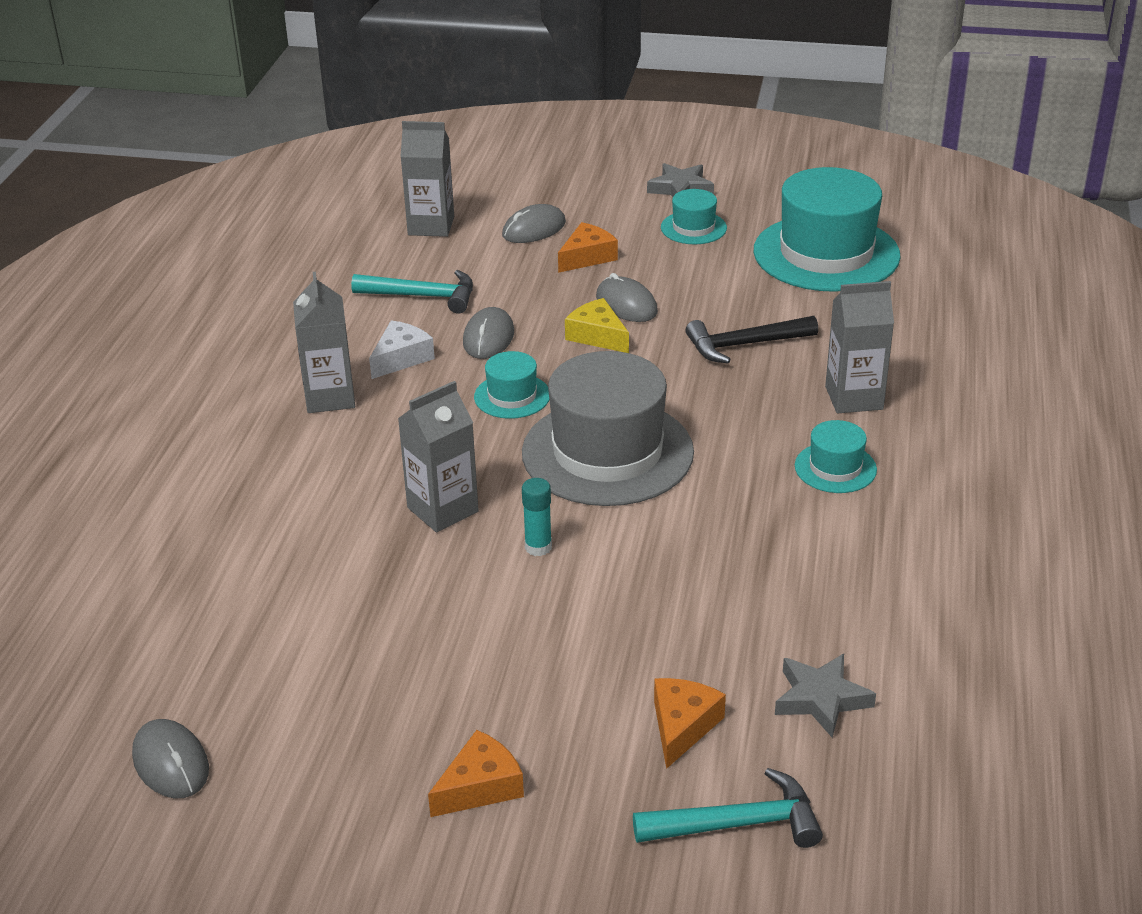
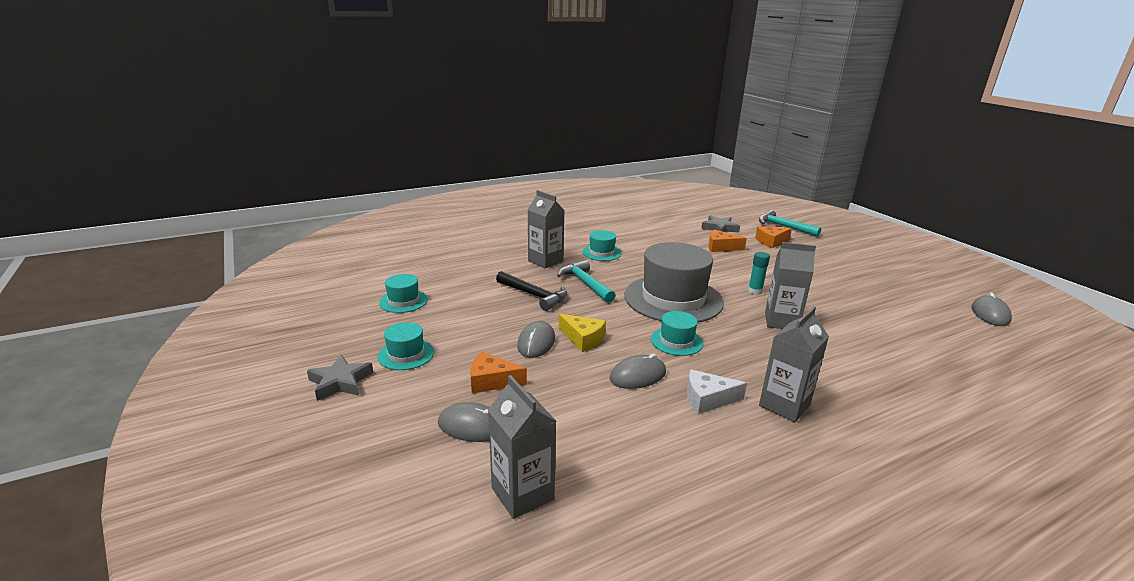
camera: 130 degrees left, 10 degrees down
turquoise hammer [351,270,473,314] -> turquoise hammer moved to [557,260,616,303]
orange cheese [428,730,524,817] -> orange cheese moved to [708,229,747,252]
yellow cheese [565,298,629,353] -> yellow cheese turned 60 degrees counterclockwise [559,314,606,352]
turquoise hat [754,167,901,292] -> turquoise hat [379,274,428,313], size x0.47

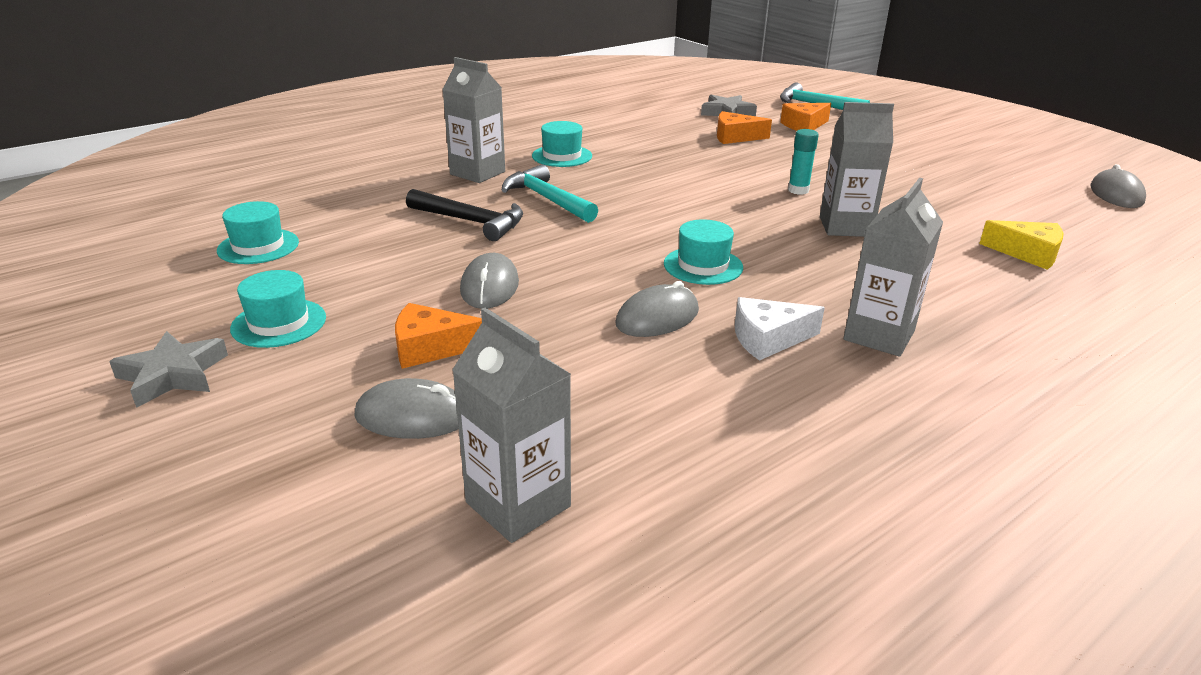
camera: 10 degrees left, 5 degrees up
yellow cheese [559,314,606,352] -> yellow cheese moved to [979,220,1064,270]
grey hat [624,242,724,323] -> none

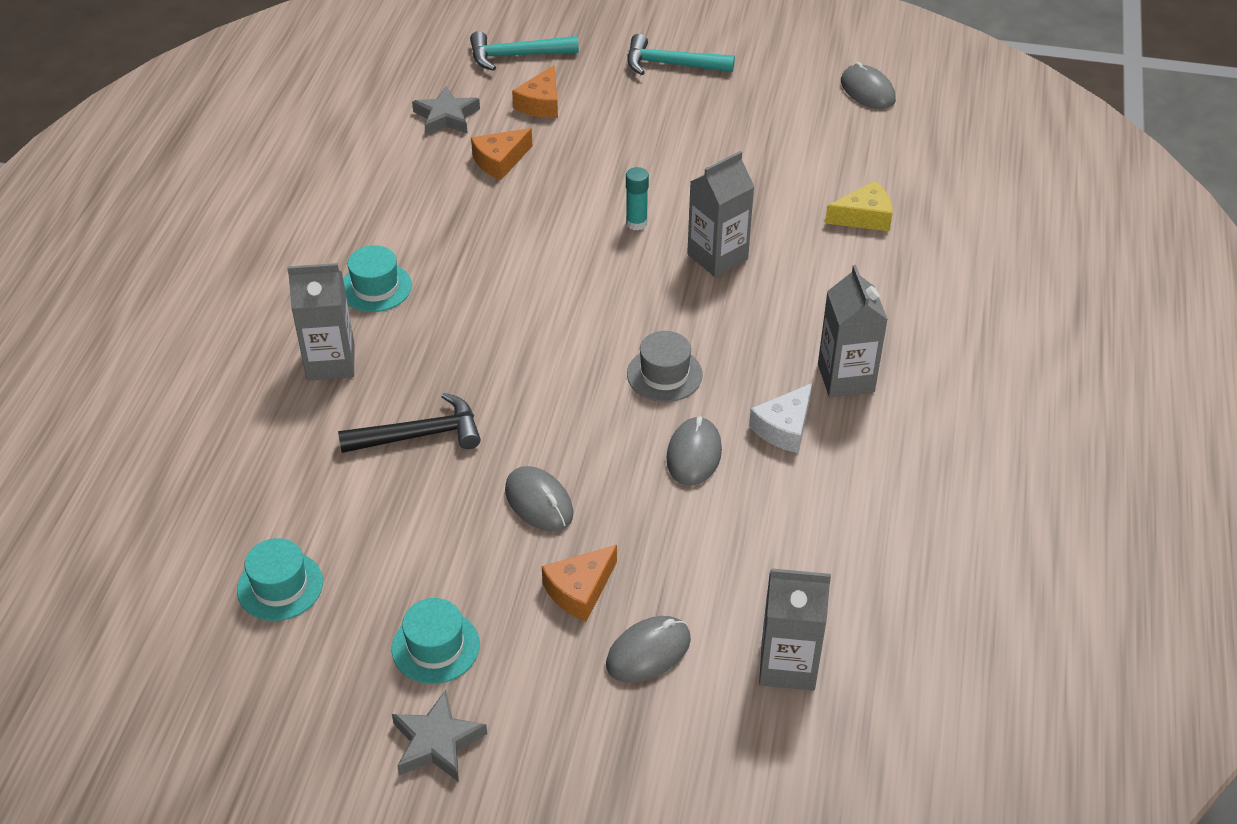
camera: 40 degrees left, 15 degrees up
turquoise hammer [502,164,598,223] -> turquoise hammer moved to [627,34,735,75]
turquoise hat [664,219,743,285] -> grey hat [627,331,703,402]

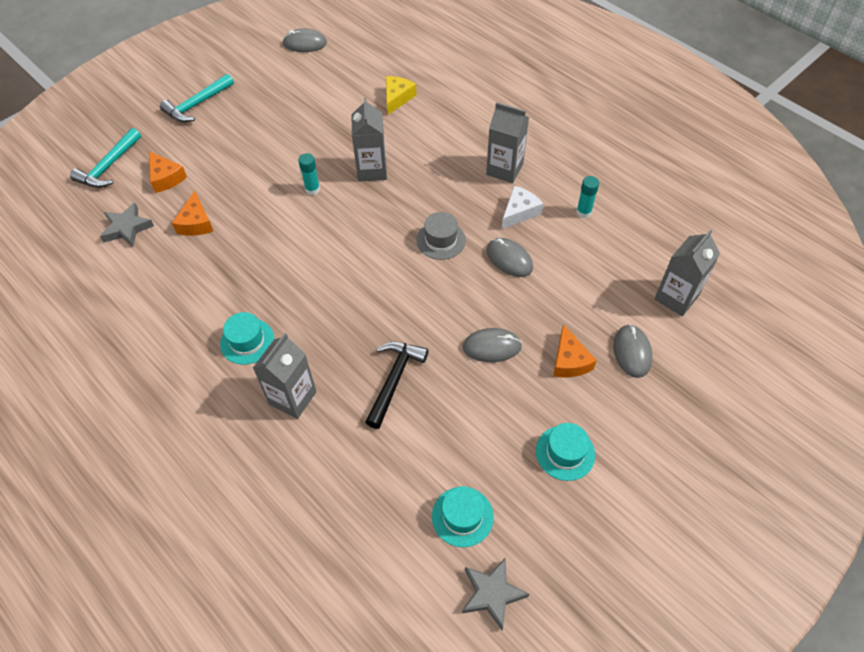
camera: 55 degrees left, 10 degrees up
grey star [392,690,487,782] -> grey star moved to [462,557,529,630]
white cheese [749,383,812,453] -> white cheese turned 120 degrees counterclockwise [502,186,543,229]
none -> turquoise glue stick [576,176,599,218]

